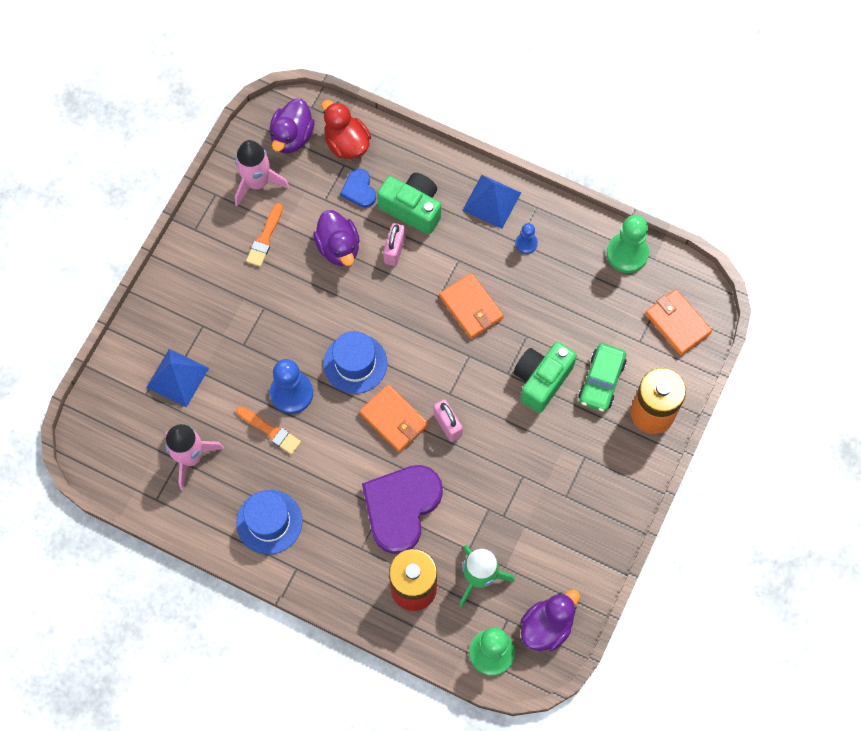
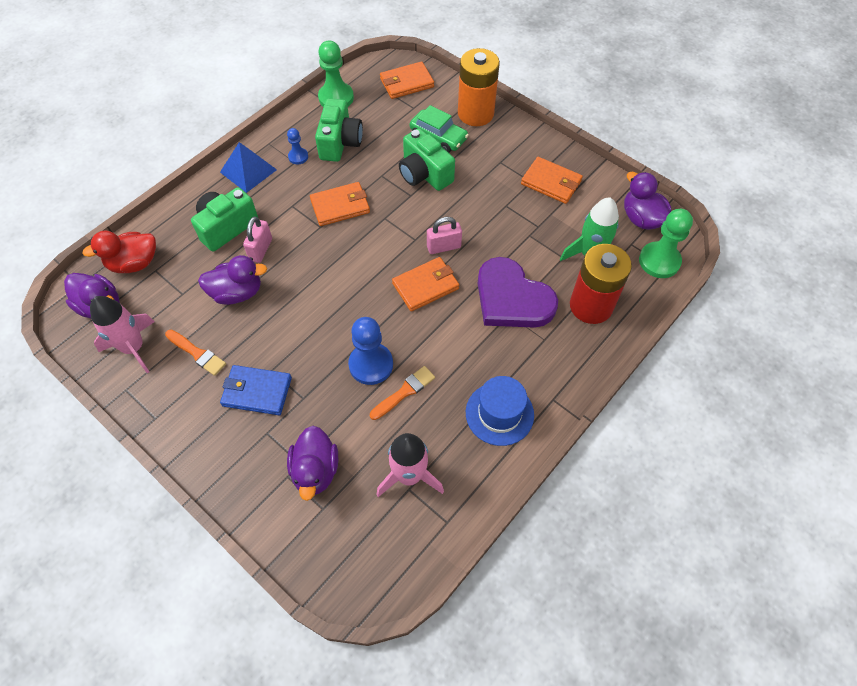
camera: 75 degrees left, 10 degrees down
blue pyramid [146,349,209,407] -> purple duck [287,426,338,501]
blue hat [323,331,387,394] -> none
blue heart [340,168,376,208] -> none
pink padlock [383,223,406,266] -> pink padlock turned 75 degrees clockwise [243,216,272,263]
none -> blue wallet [220,365,292,415]
none -> green camera [315,98,363,162]
none -> orange wallet [521,157,583,204]

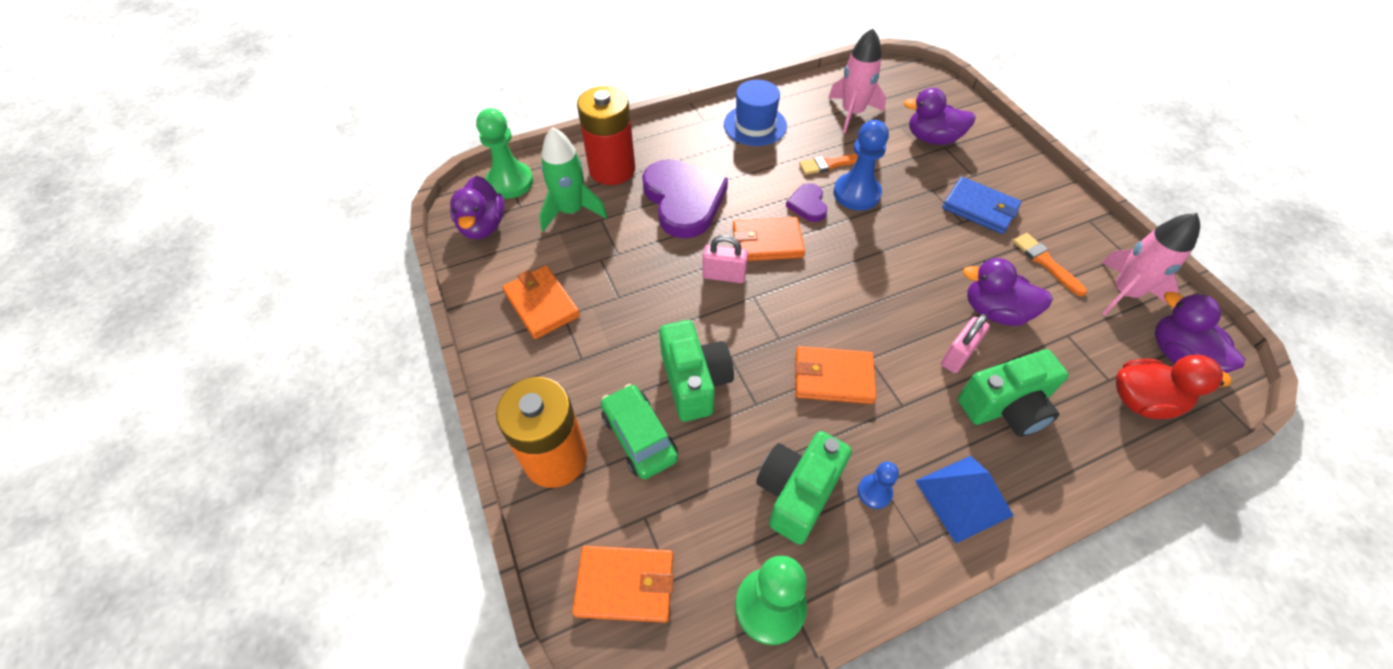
camera: 155 degrees left, 5 degrees down
purple duck [287,426,338,501] -> purple duck turned 105 degrees counterclockwise [904,88,976,145]
none -> purple heart [786,183,827,222]

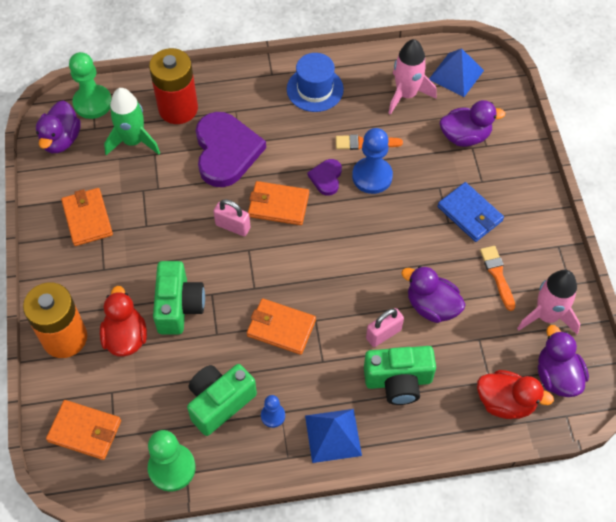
camera: 15 degrees right, 5 degrees up
green car [601,384,678,479] -> red duck [100,286,147,357]
purple duck [904,88,976,145] -> purple duck turned 150 degrees clockwise [440,100,505,147]
none -> blue pyramid [429,48,484,97]

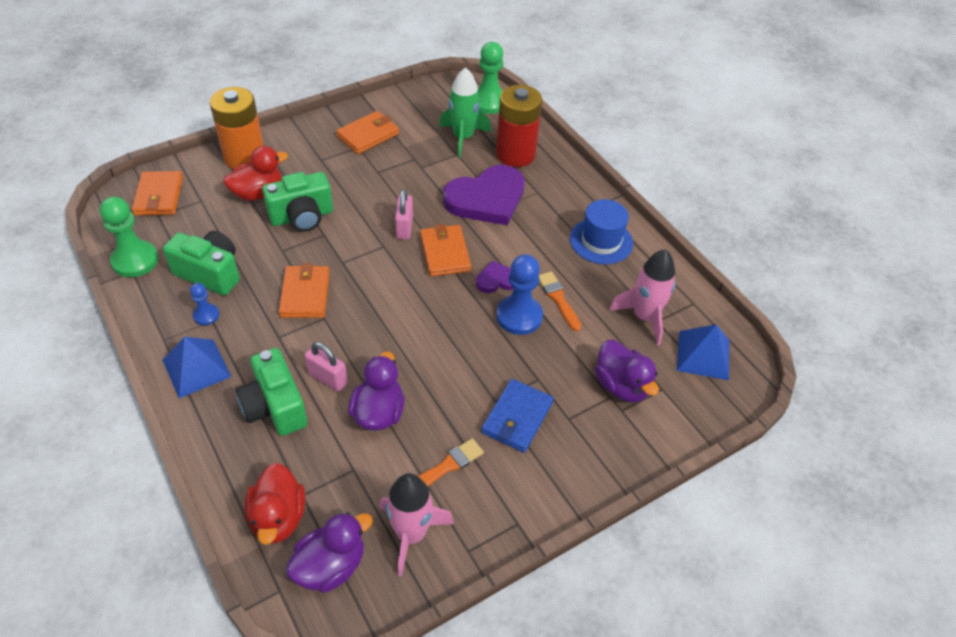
camera: 65 degrees right, 10 degrees down
purple duck [36,100,81,153] -> none

